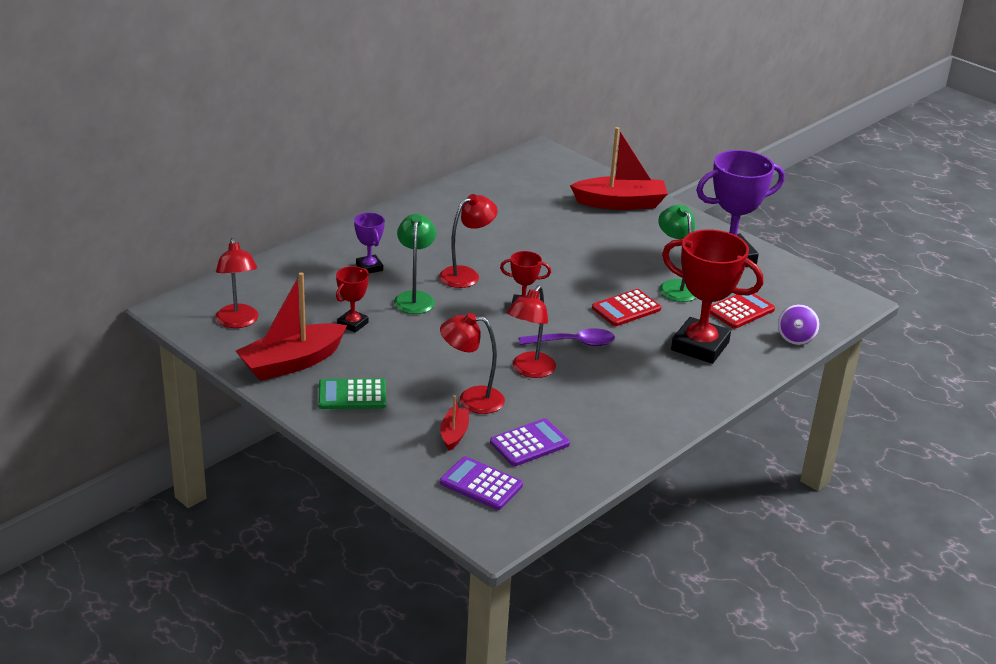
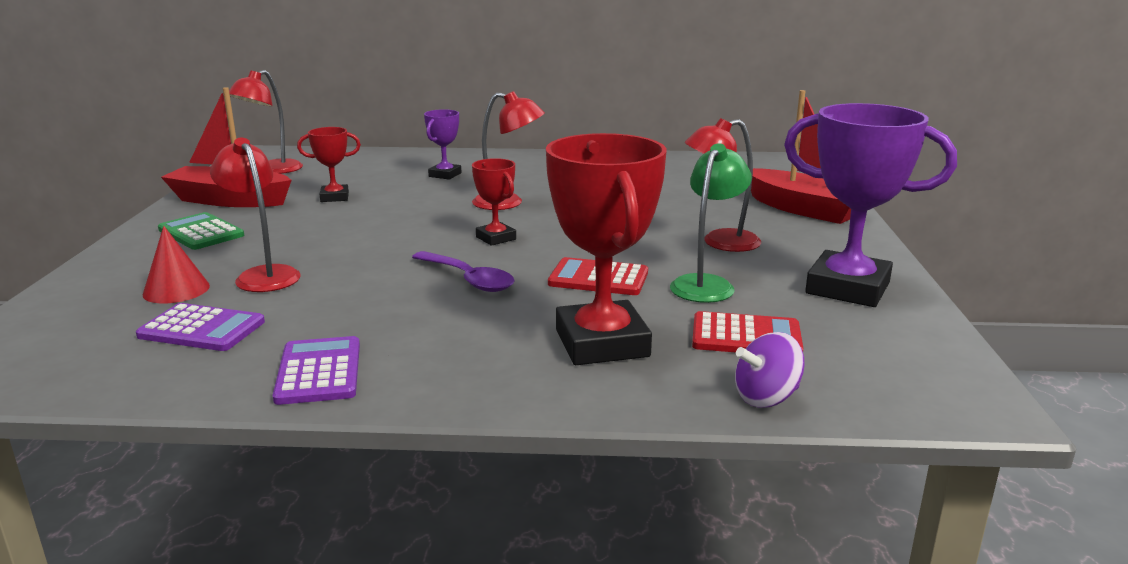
camera: 50 degrees right, 10 degrees down
green lamp [394,214,436,314] -> none
red boat [440,395,469,451] -> red cone [143,226,210,303]
purple calculator [440,456,523,510] -> purple calculator moved to [273,336,360,405]
red lamp [507,285,556,378] -> red lamp moved to [685,118,761,252]

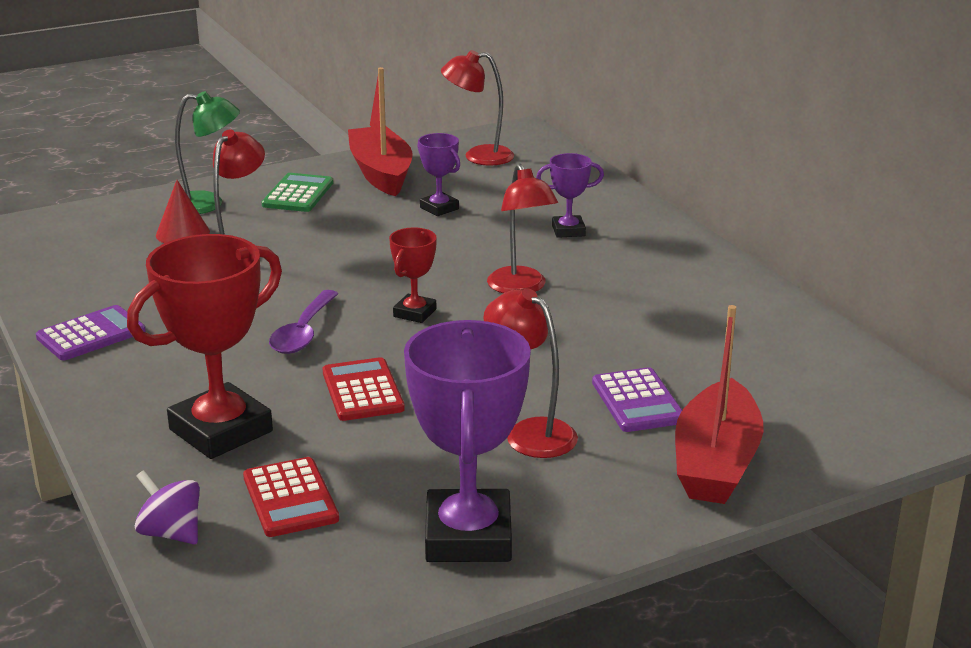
camera: 60 degrees right, 5 degrees up
purple calculator [136,303,265,351] -> purple calculator moved to [592,367,682,432]
red trophy [297,127,361,202] -> purple trophy [417,133,460,216]
green lamp [670,143,752,303] -> green lamp moved to [175,91,240,214]

